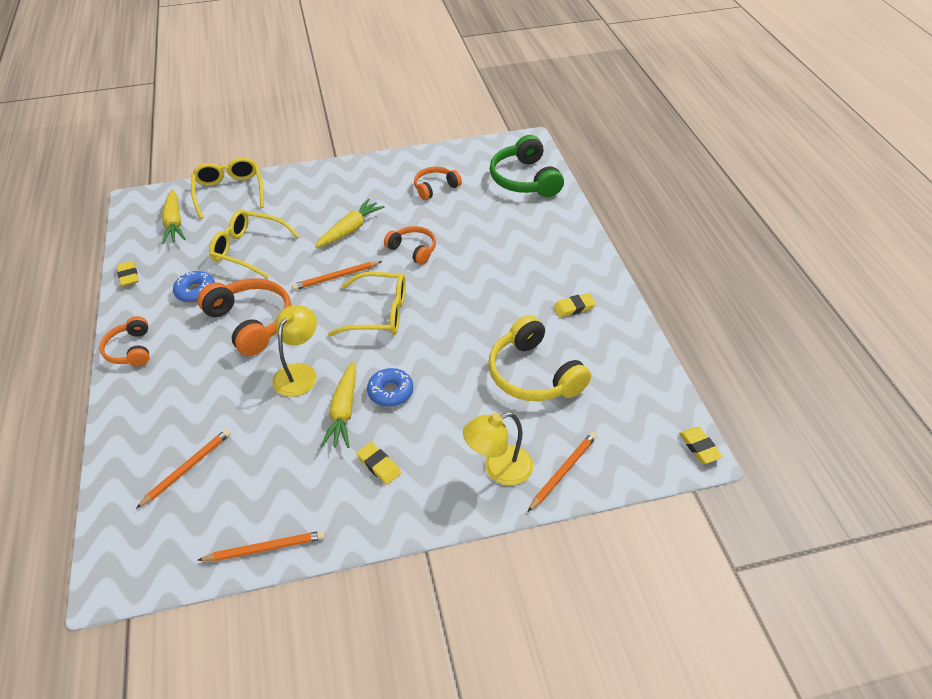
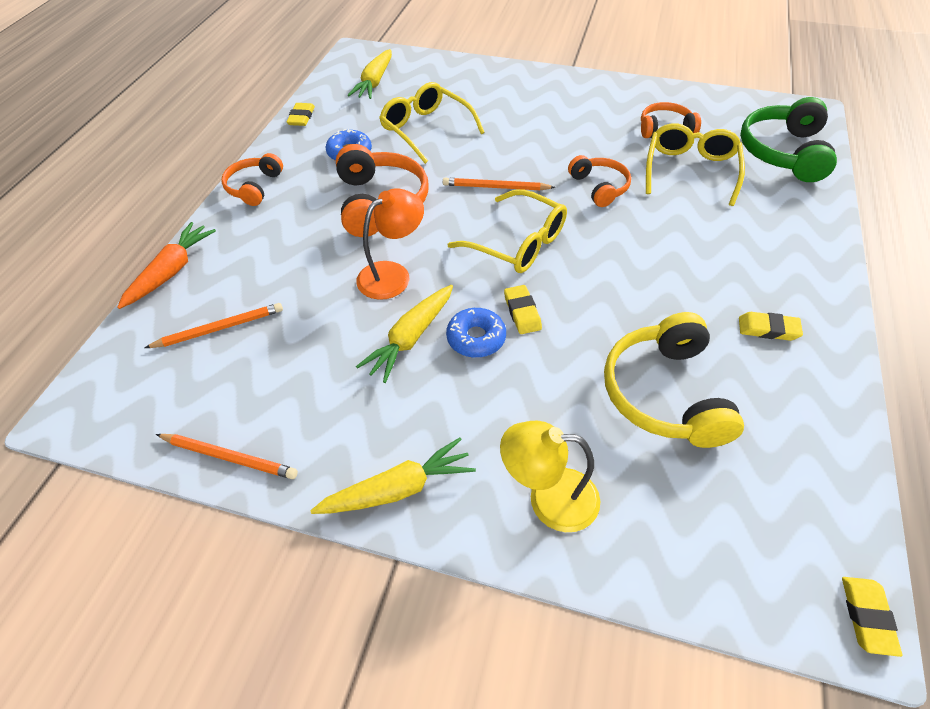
camera: 30 degrees right, 5 degrees up
yellow glasses [191,157,264,219] -> yellow glasses moved to [646,123,745,206]
yellow lamp [273,305,317,397] -> orange lamp [356,188,424,300]
yellow carrot [315,199,385,248] -> yellow carrot moved to [310,438,476,514]
yellow eraser [356,442,401,485] -> yellow eraser moved to [504,285,542,334]
orange pencil [528,432,597,512] -> none
none -> orange carrot [117,222,216,309]

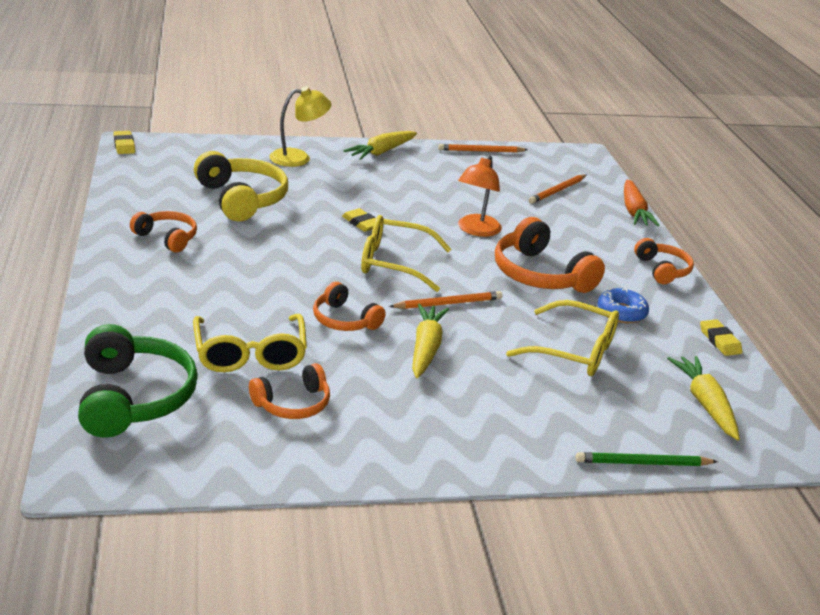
camera: 150 degrees right, 20 degrees down
yellow carrot [356,285,453,383] -> yellow carrot moved to [412,303,449,378]
blue donut [446,308,506,358] -> none
yellow eraser [739,312,803,341] -> orange headphones [130,211,197,252]
none -> green pencil [575,452,718,466]

